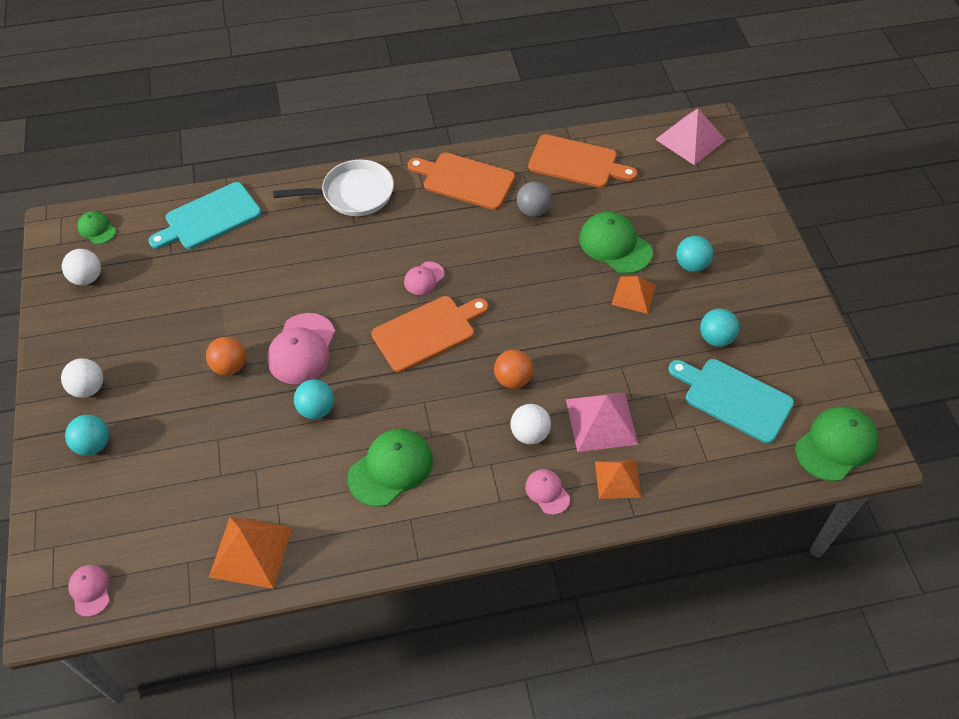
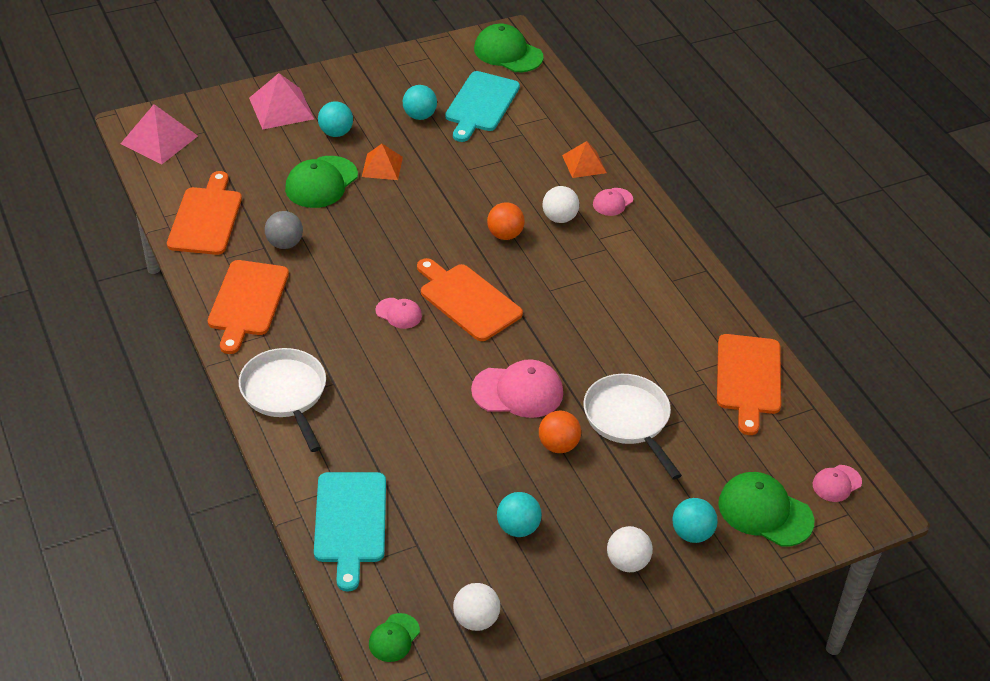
camera: 105 degrees left, 10 degrees down
turquoise cutting board [148,182,261,249] -> turquoise cutting board turned 45 degrees clockwise [314,472,386,592]
orange pyramid [209,517,292,589] -> orange cutting board [717,334,781,435]
turquoise ball [294,379,334,419] -> turquoise ball moved to [497,492,542,537]
green cap [347,429,433,507] -> green cap moved to [718,472,814,547]
pink pyramid [566,392,638,452] -> pink pyramid moved to [249,73,314,130]
none -> white pan [584,374,682,480]

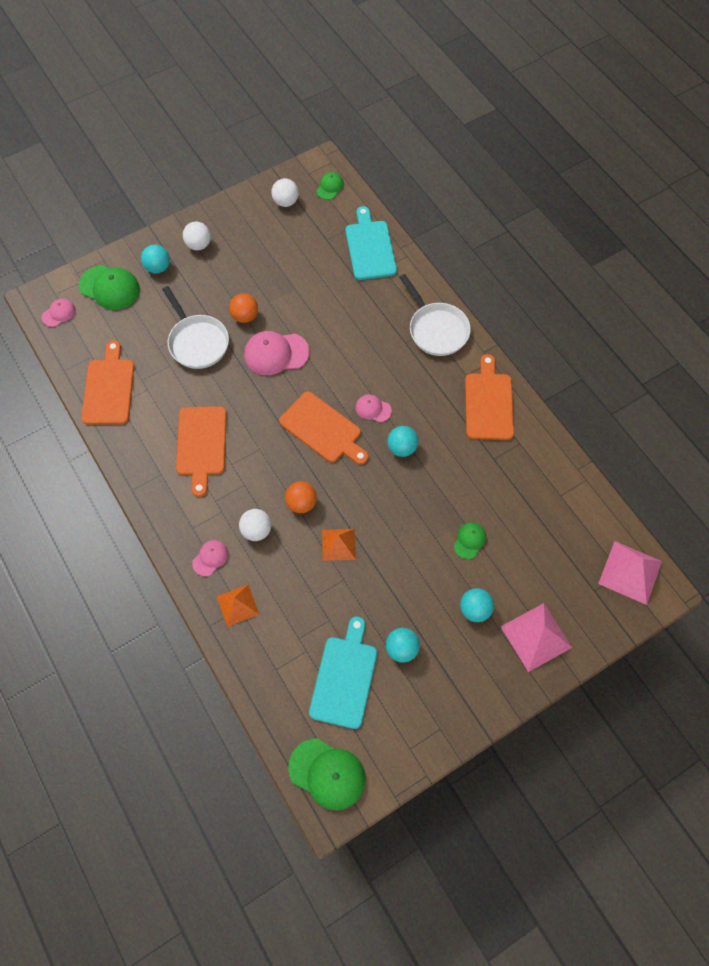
camera: 175 degrees right, 20 degrees up
orange cutting board [167,171,242,255] -> orange cutting board moved to [176,406,227,497]
grey ball [265,211,303,249] -> none
green cap [285,156,358,208] -> green cap [454,522,486,559], size x0.55
orange pyramid [362,144,403,180] -> orange pyramid moved to [322,529,356,561]
turquoise ball [497,492,542,537] -> turquoise ball moved to [387,426,418,457]

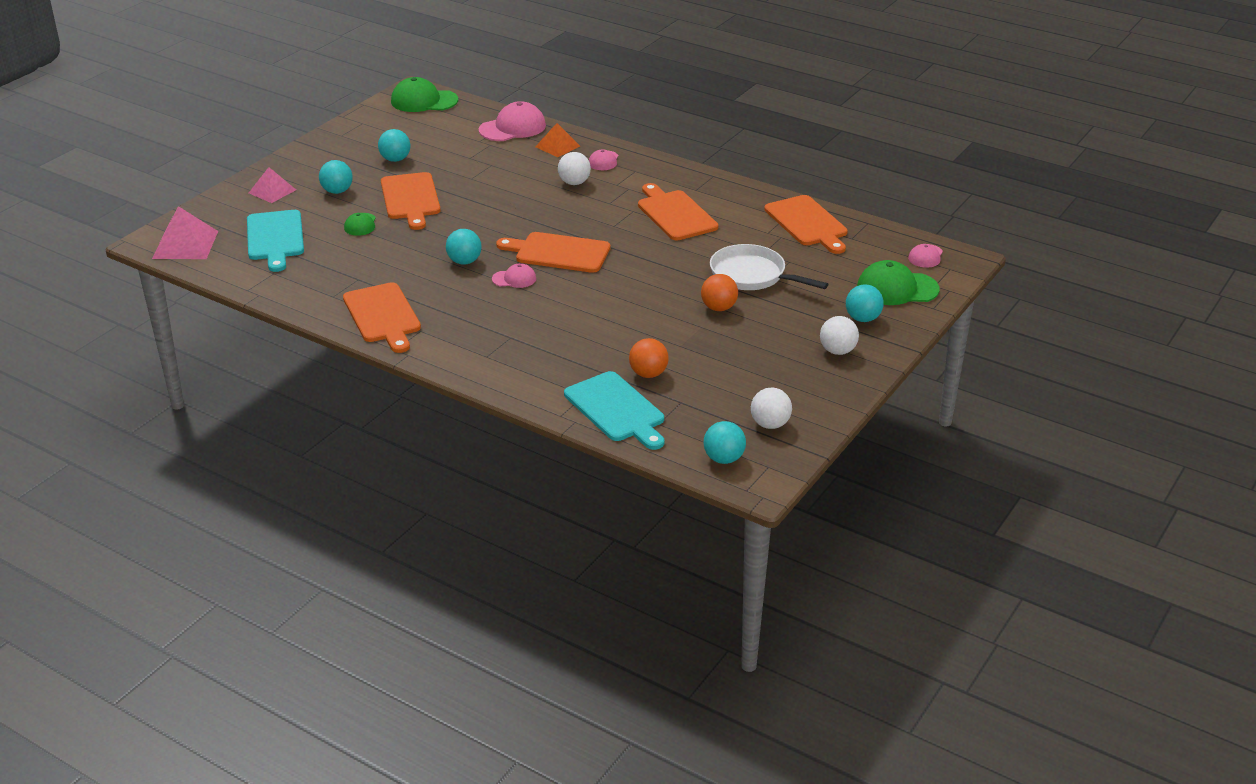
camera: 155 degrees right, 30 degrees down
pink cap [244,331,309,375] -> pink cap moved to [479,101,546,141]
orange ball [285,481,317,513] -> orange ball moved to [629,338,669,378]
turquoise cutting board [309,616,377,729] -> turquoise cutting board moved to [247,210,304,272]
green cap [317,172,344,200] -> turquoise ball [704,421,746,464]
orange pyramid [322,529,356,561] -> none
white pan [399,274,471,356] -> none
pink pyramid [501,603,572,672] -> pink pyramid [249,167,296,203], size x0.66
none -> orange cutting board [381,172,440,230]

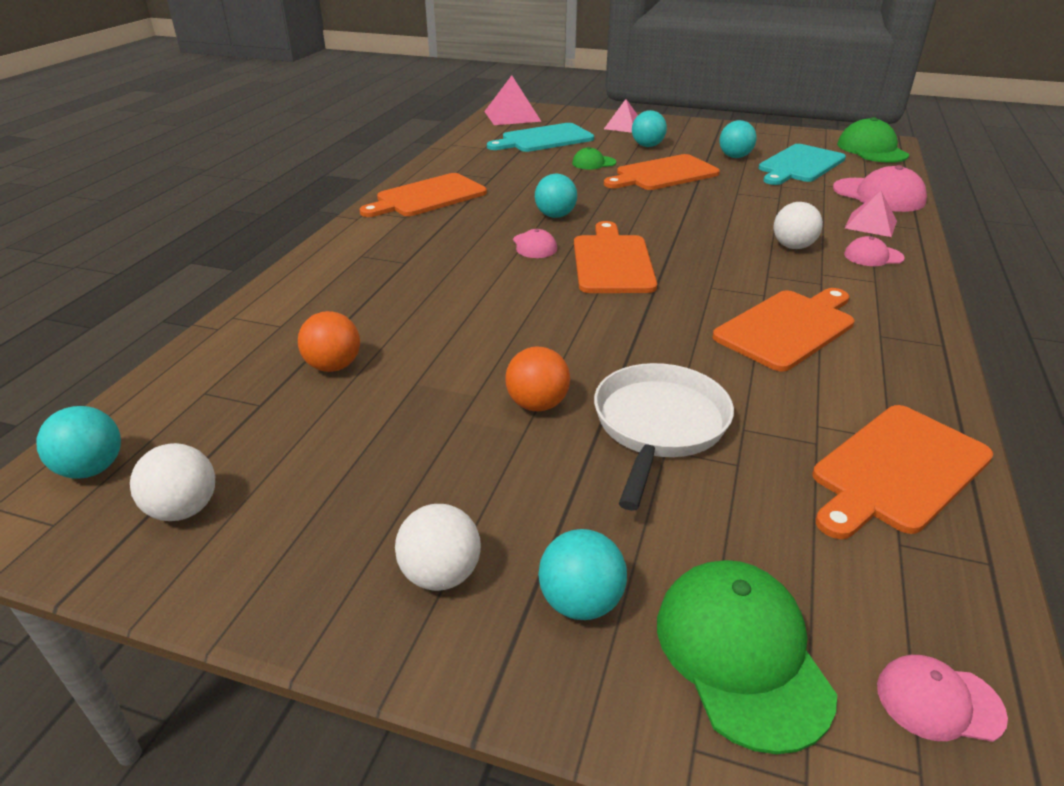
camera: 75 degrees right, 0 degrees up
orange pyramid [535,123,580,157] -> pink pyramid [845,190,897,237]
turquoise cutting board [564,371,664,450] -> turquoise cutting board moved to [759,144,846,185]

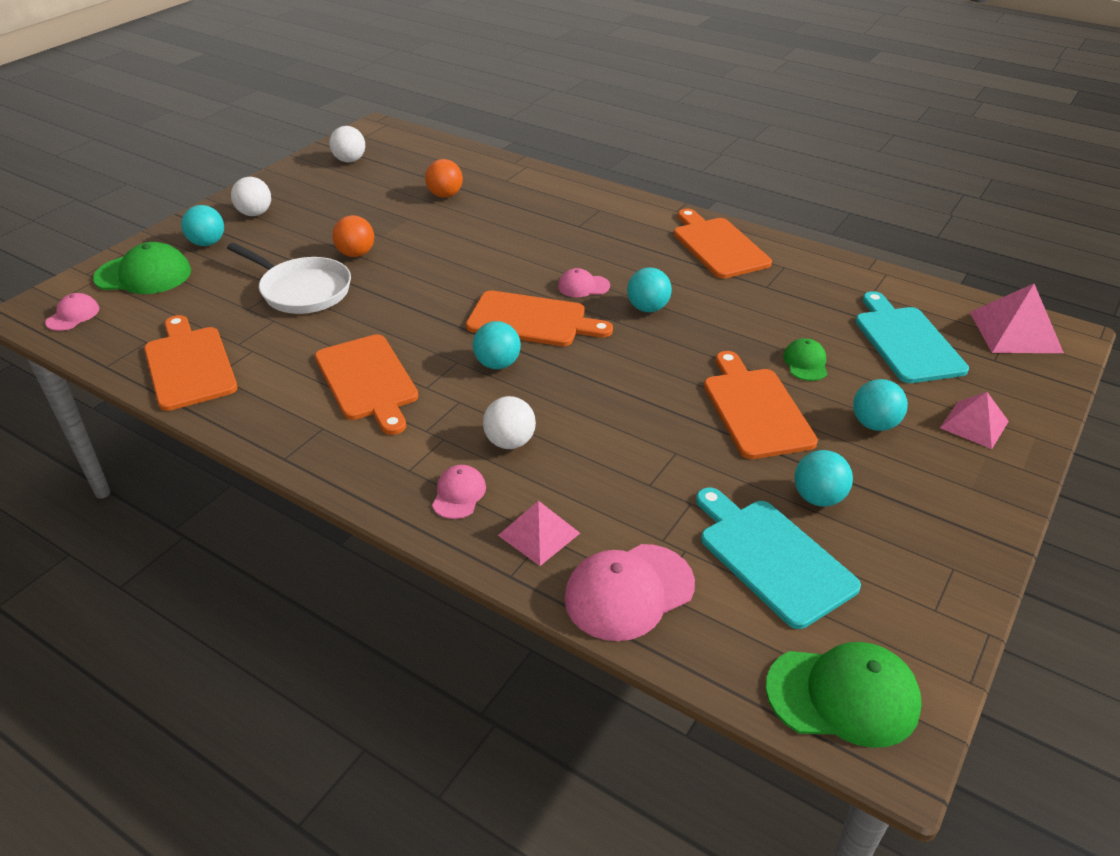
camera: 105 degrees right, 5 degrees up
turquoise ball [37,406,121,479] -> turquoise ball moved to [473,321,521,369]

